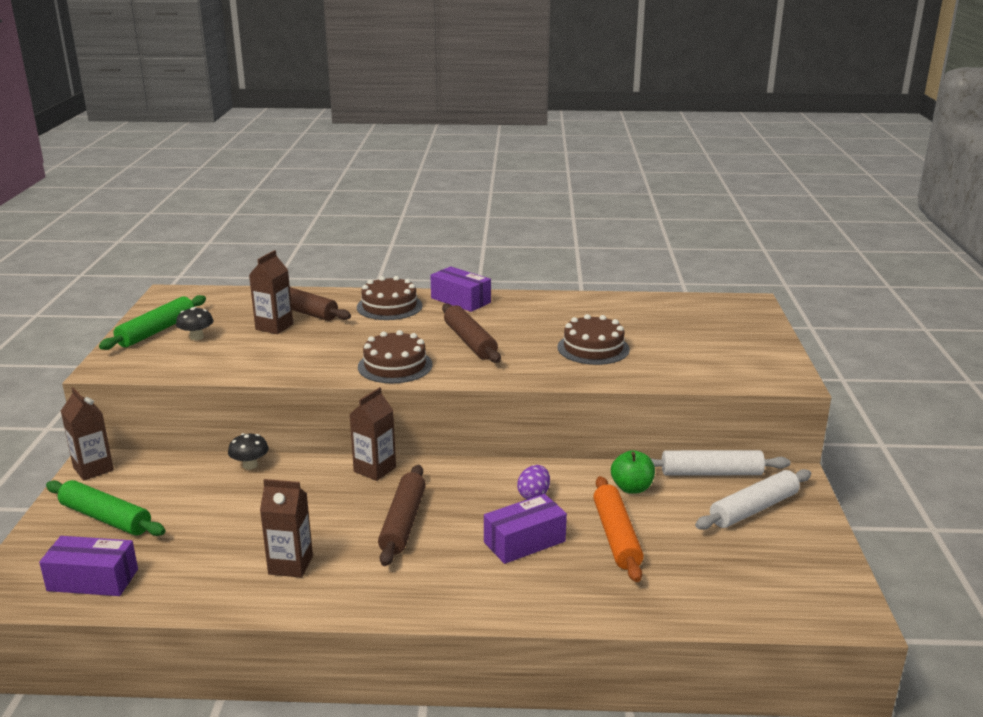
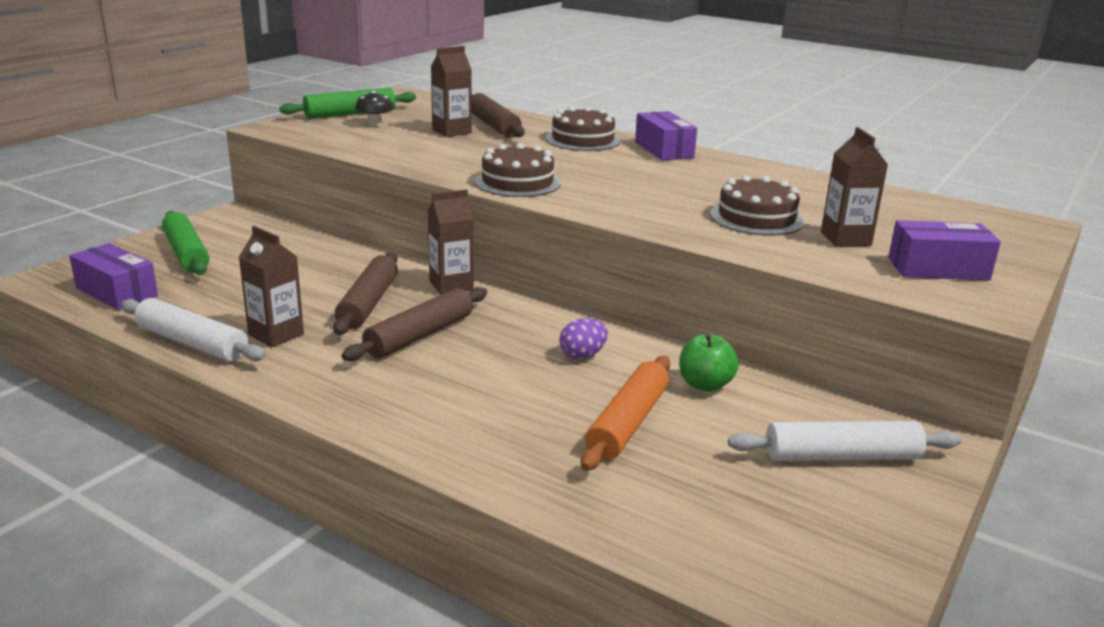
camera: 30 degrees right, 0 degrees up
brown carton [61,387,114,481] -> brown carton moved to [821,127,888,247]
black mushroom [228,433,269,470] -> none
brown rolling pin [442,304,501,363] -> brown rolling pin moved to [333,252,398,335]
purple box [484,494,567,564] -> purple box moved to [888,220,1001,280]
white rolling pin [650,450,790,476] -> white rolling pin moved to [121,298,266,362]

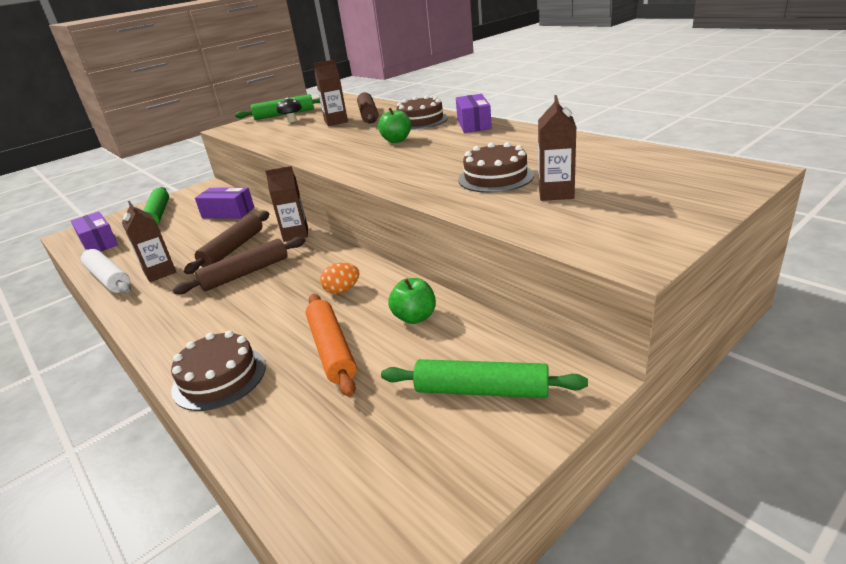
camera: 20 degrees right, 5 degrees up
brown cake [474,143,561,197] -> brown cake moved to [171,331,266,411]
purple egg [559,318,608,359] -> orange egg [320,263,359,294]
orange rolling pin [581,356,670,471] -> orange rolling pin turned 60 degrees counterclockwise [306,294,357,397]
white rolling pin [728,421,961,461] -> green rolling pin [381,359,588,398]
purple box [888,220,1001,280] -> purple box moved to [195,188,254,219]
none -> green apple [378,108,411,143]

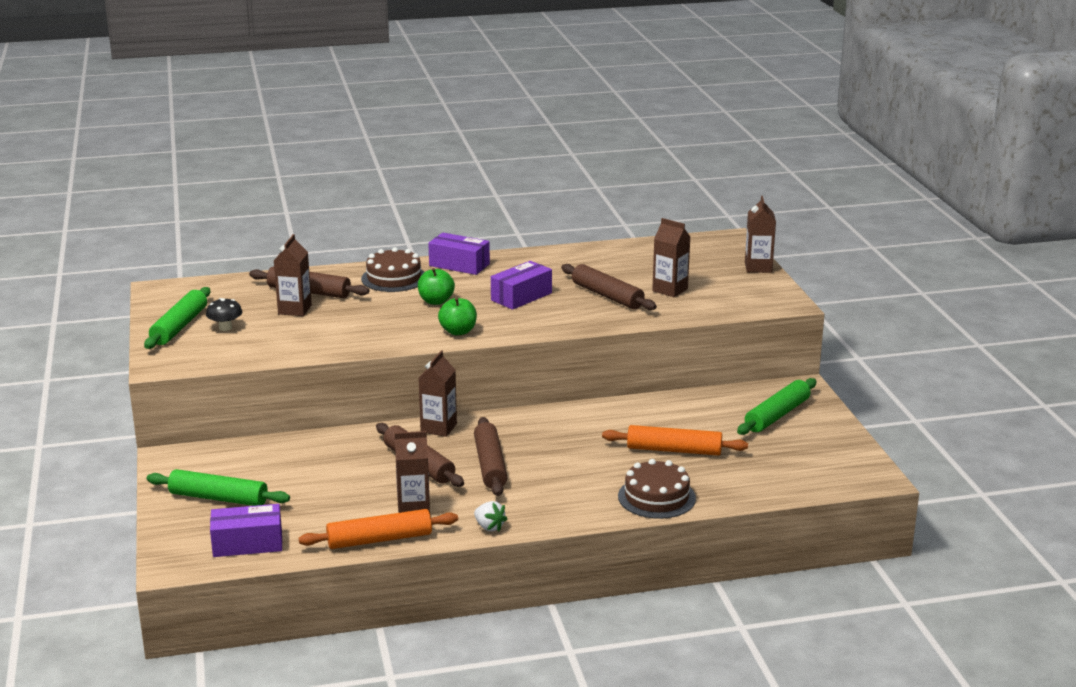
camera: 65 degrees left, 5 degrees down
white rolling pin [81,249,131,294] -> orange rolling pin [299,509,458,549]
purple box [195,188,254,219] -> purple box moved to [491,261,552,310]
orange egg [320,263,359,294] -> none
green apple [388,278,436,324] -> green apple moved to [438,298,477,335]
brown cake [458,142,534,193] -> brown rolling pin [561,264,657,310]
none -> white strawberry [474,501,507,531]
none -> brown carton [745,196,776,273]

